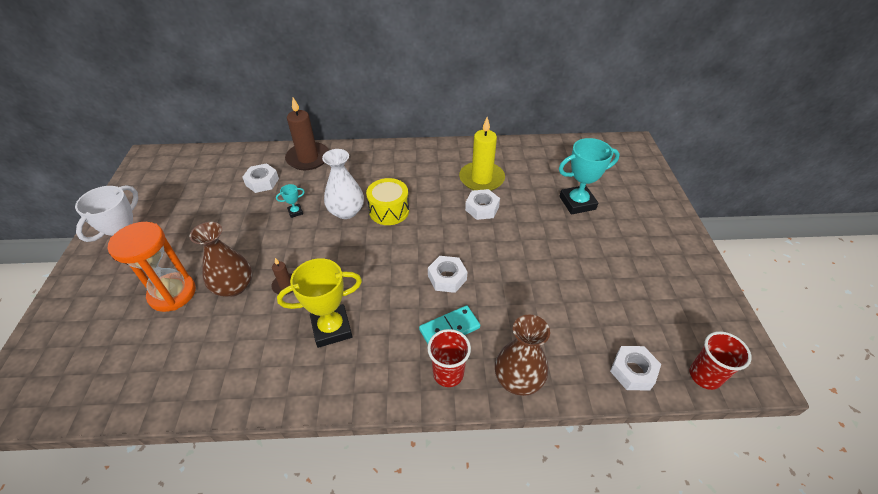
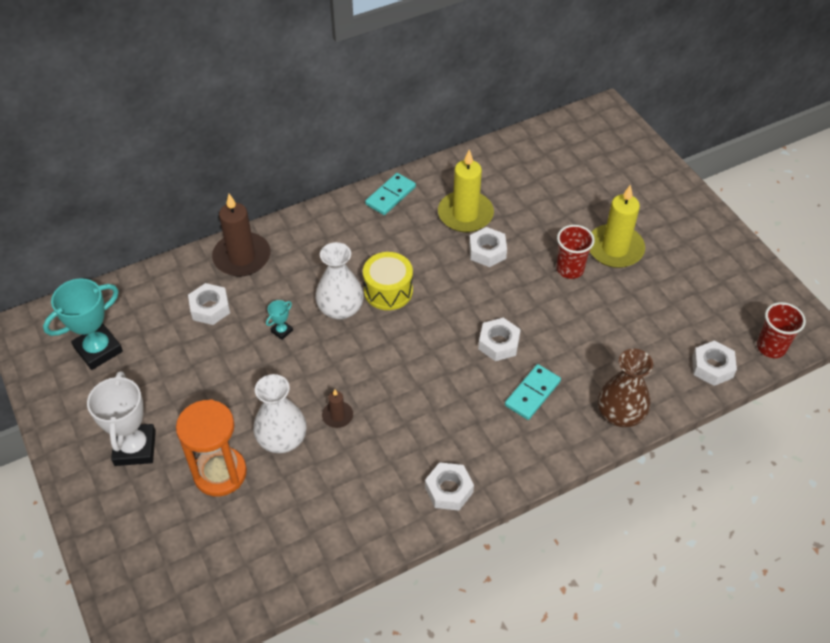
camera: 25 degrees left, 5 degrees up
brown vase [190,222,252,297] -> white vase [253,374,307,453]
yellow trophy [277,258,362,348] -> none
red cup [427,329,471,387] -> red cup moved to [556,225,595,279]
turquoise trophy [559,138,620,214] -> turquoise trophy moved to [43,278,123,370]
none -> turquoise domino [365,173,416,215]
none -> white nut [425,462,474,511]
none -> yellow candle [590,184,645,268]

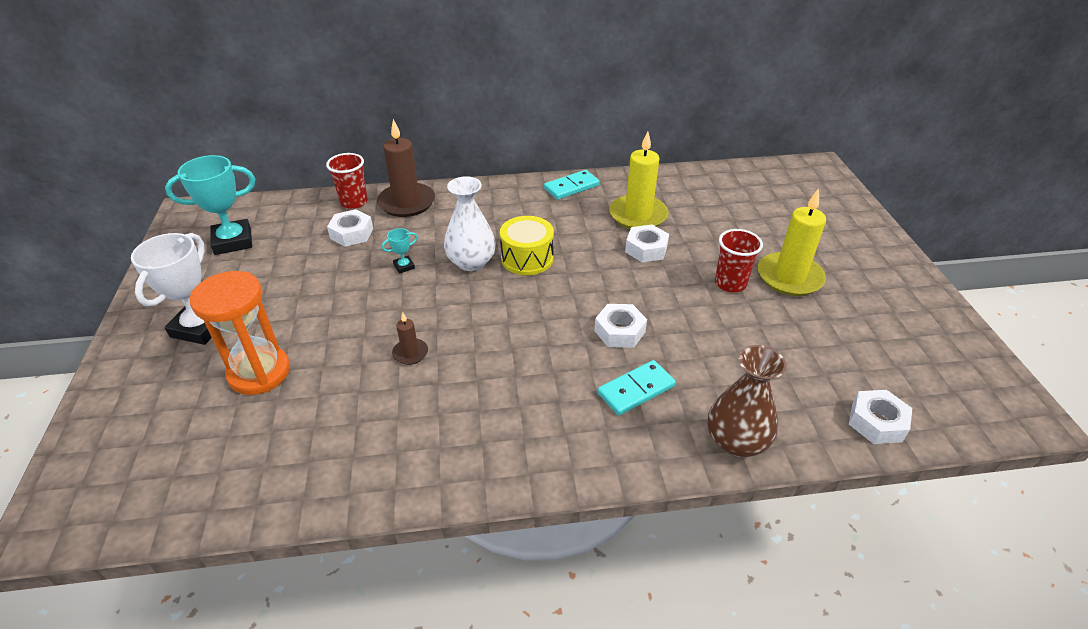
camera: 20 degrees right, 10 degrees down
white vase [253,374,307,453] -> none
white nut [425,462,474,511] -> none
red cup [757,302,806,358] -> red cup moved to [326,153,368,209]

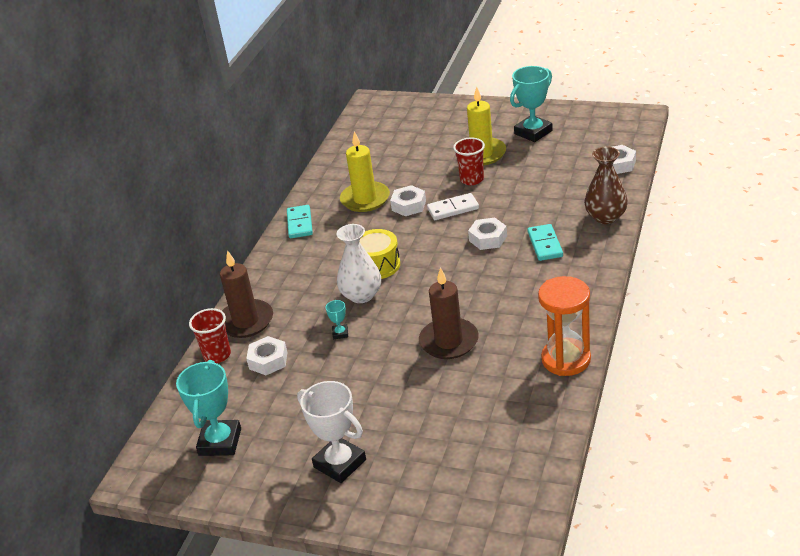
camera: 60 degrees left, 5 degrees down
orange hourglass [190,271,290,395] -> orange hourglass moved to [538,276,591,376]
brown candle [392,312,428,365] -> brown candle [419,267,479,359], size x2.07
none -> white domino [427,193,479,220]
none -> turquoise trophy [510,66,553,142]

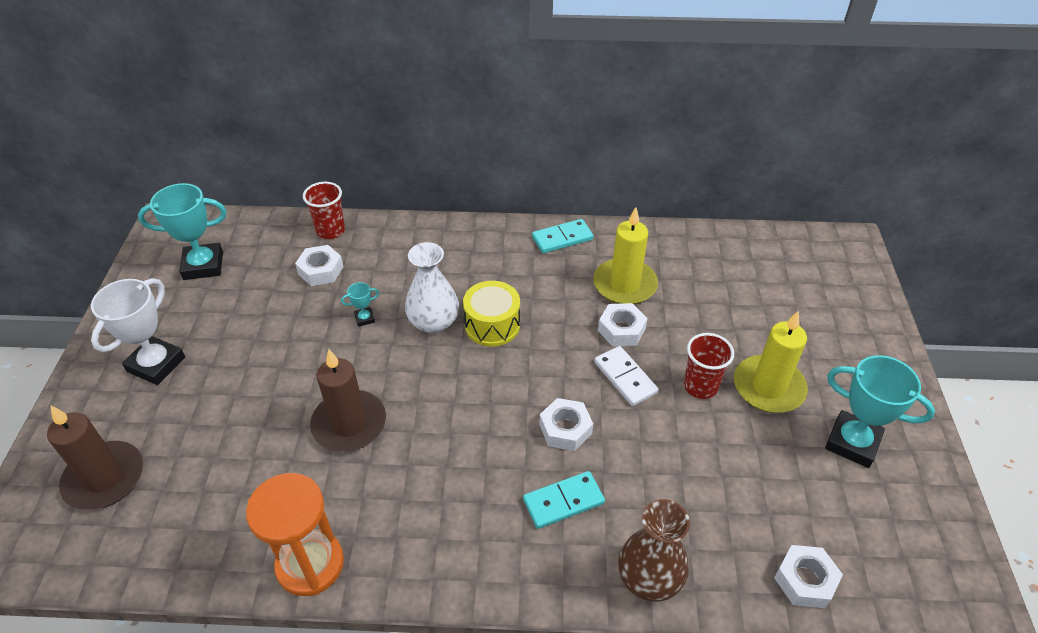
camera: 70 degrees right, 10 degrees up
brown candle [220,250,273,338] -> brown candle moved to [47,405,143,510]

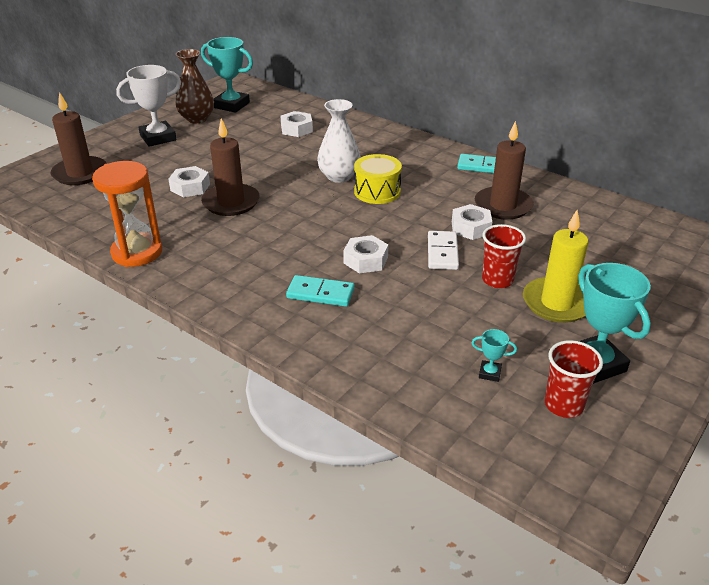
camera: 35 degrees right, 10 degrees down
red cup [303,182,345,239] -> red cup moved to [545,340,603,418]
turquoise trophy [341,282,379,327] -> turquoise trophy moved to [472,329,517,382]
yellow candle [593,207,658,304] -> brown candle [475,121,534,220]
brown vase [618,499,690,602] -> brown vase moved to [175,49,214,123]
white nut [774,545,843,608] -> white nut moved to [169,166,210,197]

